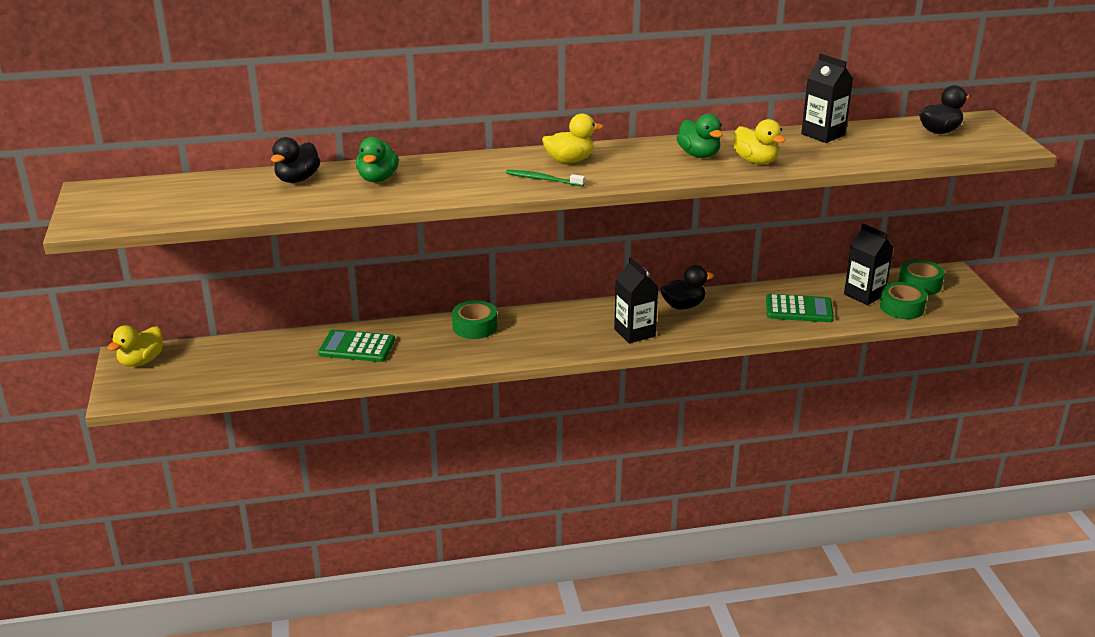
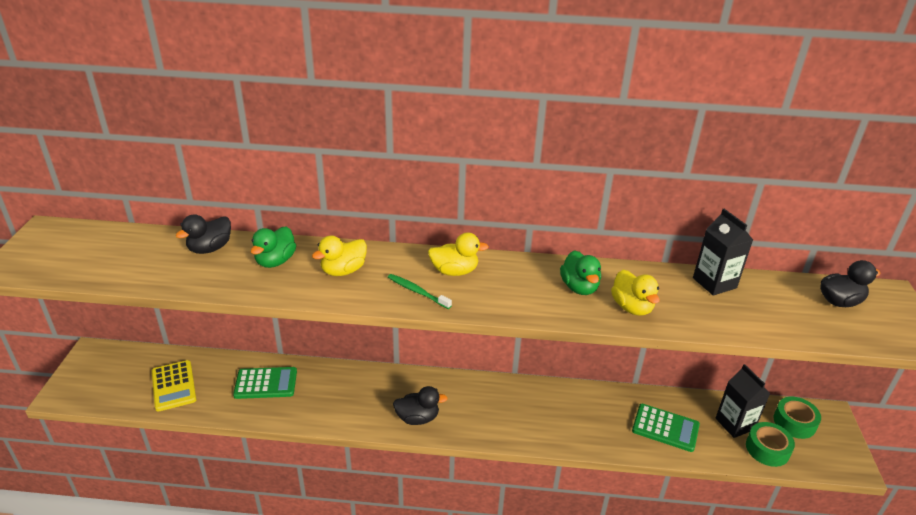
camera: 15 degrees right, 5 degrees up
yellow duck [108,325,163,367] -> yellow duck moved to [312,235,367,276]
green calculator [318,329,395,362] -> green calculator turned 150 degrees clockwise [233,367,297,399]
green tape [452,300,497,339] -> none
black carton [614,257,658,344] -> none
black duck [660,265,714,309] -> black duck moved to [393,386,448,425]
none -> yellow calculator [152,360,196,412]

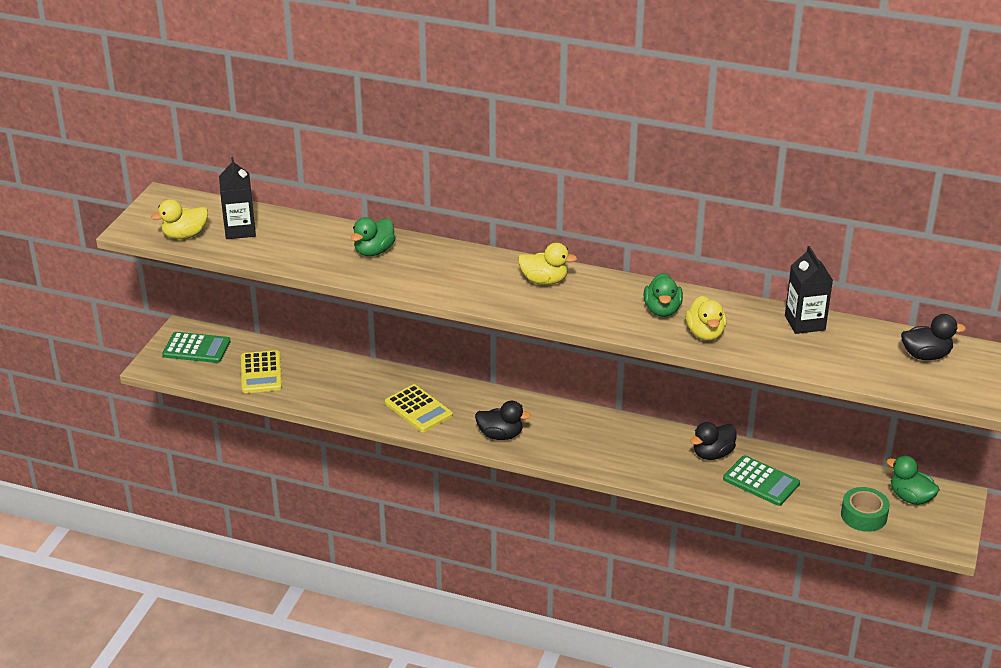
camera: 15 degrees right, 0 degrees up
black duck [175,214,231,254] -> black duck moved to [690,422,737,460]
green calculator [233,367,297,399] -> green calculator moved to [162,332,231,363]
yellow duck [312,235,367,276] -> yellow duck moved to [151,199,208,239]
green toothbrush [388,274,452,309] -> none
black carton [716,364,770,438] -> black carton moved to [219,157,256,239]
green tape [773,397,821,439] -> green duck [886,456,940,505]
none -> yellow calculator [385,384,453,432]

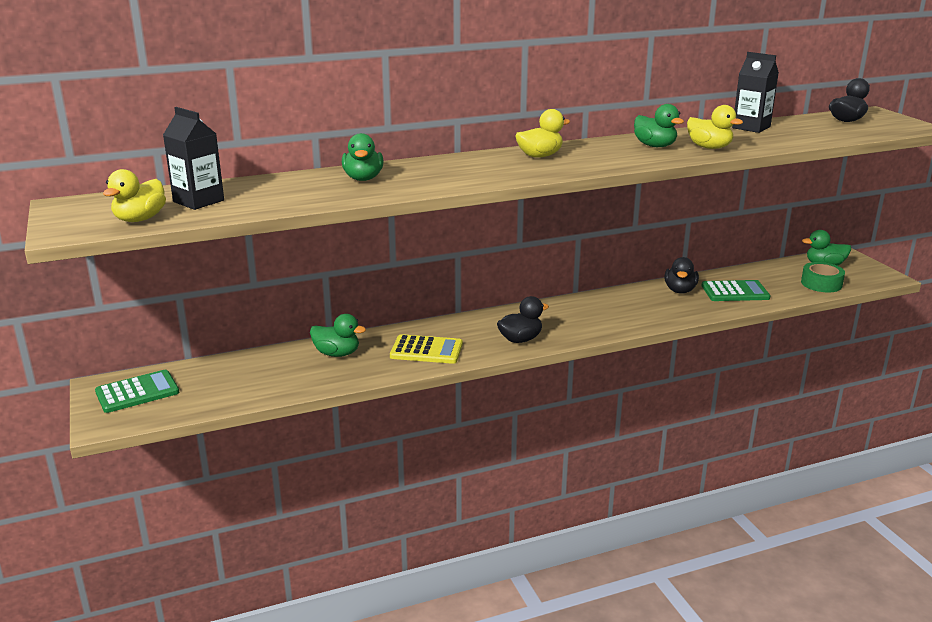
camera: 40 degrees left, 10 degrees down
yellow calculator [241,350,282,393] -> none
none -> green duck [310,314,366,357]

